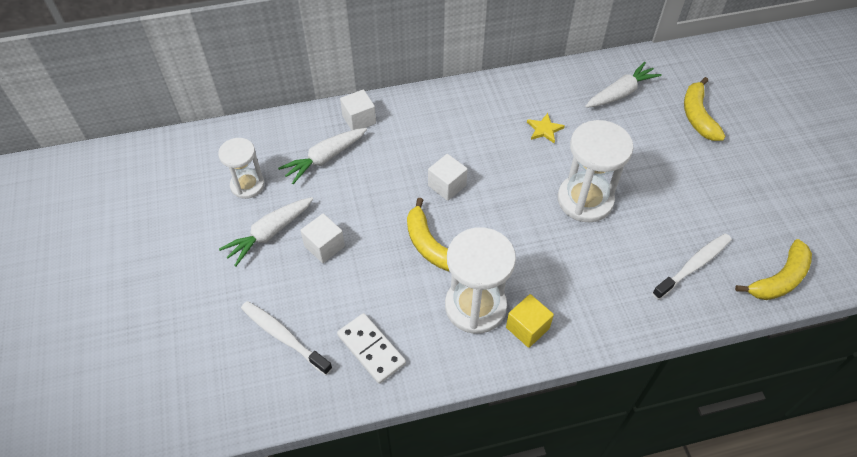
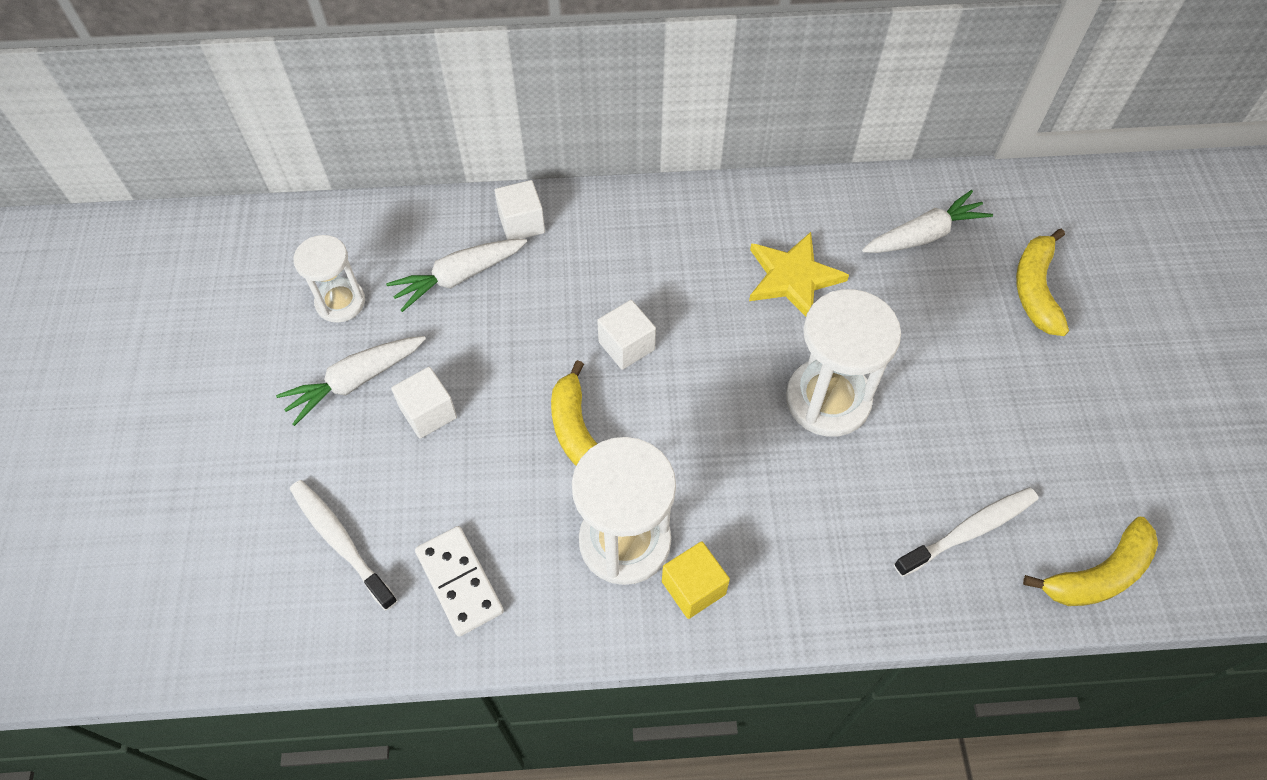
camera: 10 degrees right, 5 degrees up
yellow star [527,113,565,143] -> yellow star [749,232,849,317], size x1.78

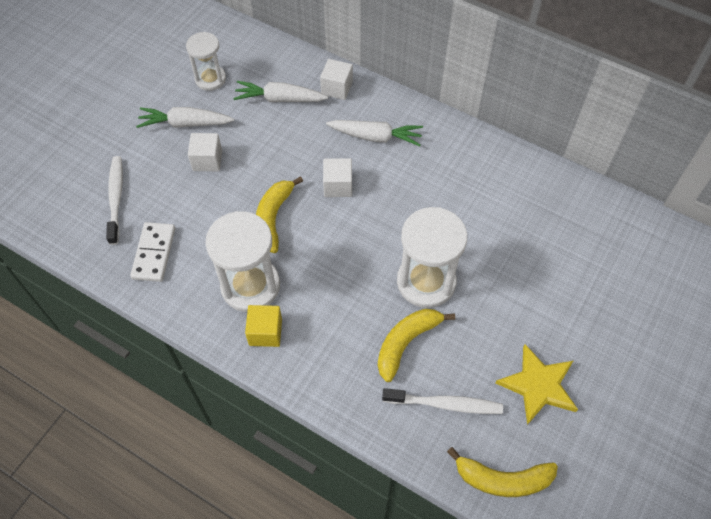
camera: 35 degrees right, 0 degrees up
yellow star [749,232,849,317] -> yellow star moved to [496,344,578,425]
white carrot [862,190,993,253] -> white carrot moved to [326,120,423,146]
yellow banana [1016,229,1069,336] -> yellow banana moved to [378,309,455,382]

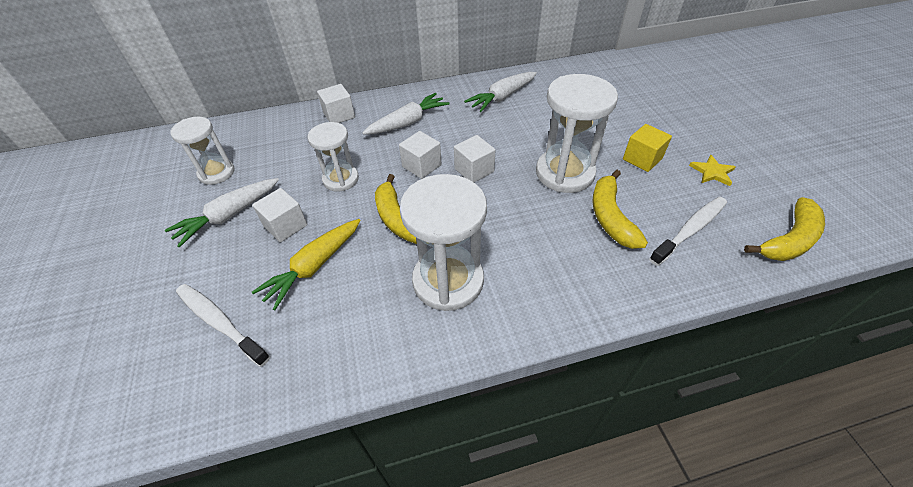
camera: 45 degrees left, 10 degrees down
white domino [130,222,175,282] -> none
white carrot [233,81,328,102] -> white carrot moved to [464,72,537,112]
yellow cube [245,305,282,347] -> yellow cube moved to [623,124,672,172]
yellow star [496,344,578,425] -> yellow star [689,155,736,186], size x0.56
none -> yellow carrot [252,219,361,310]
none -> white hourglass [308,122,359,191]
none -> white cube [454,135,495,182]

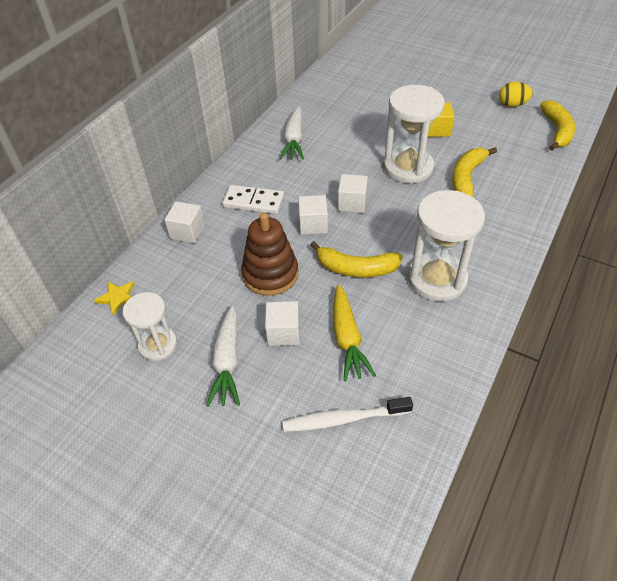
camera: 45 degrees left, 0 degrees up
white hourglass [308,122,359,191] -> brown stacking toy [241,213,298,296]
white carrot [362,93,450,135] -> white domino [222,185,284,214]
yellow banana [592,170,648,249] -> yellow banana turned 75 degrees clockwise [452,148,497,197]
white toothbrush [649,197,727,266] -> none
yellow star [689,155,736,186] -> yellow star moved to [94,281,135,315]
none -> yellow egg [499,82,533,107]

